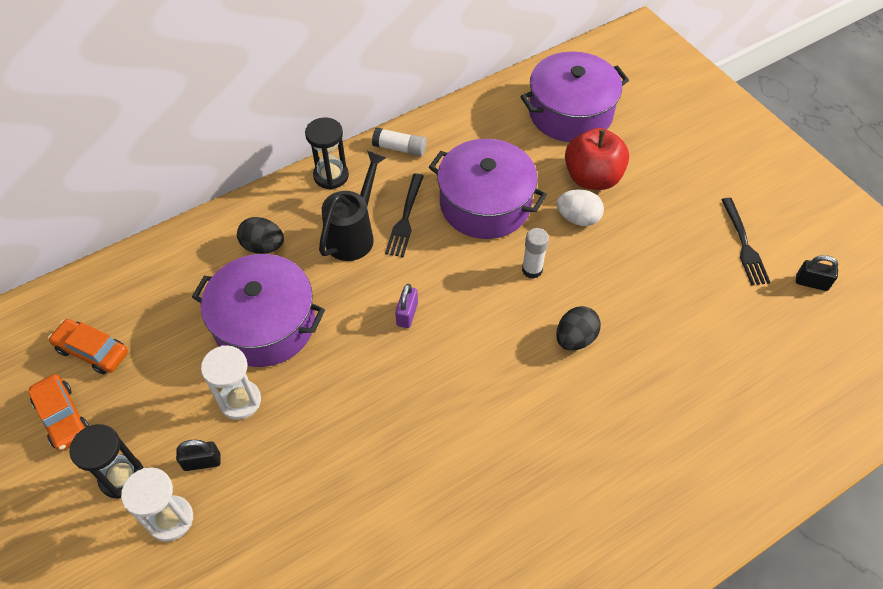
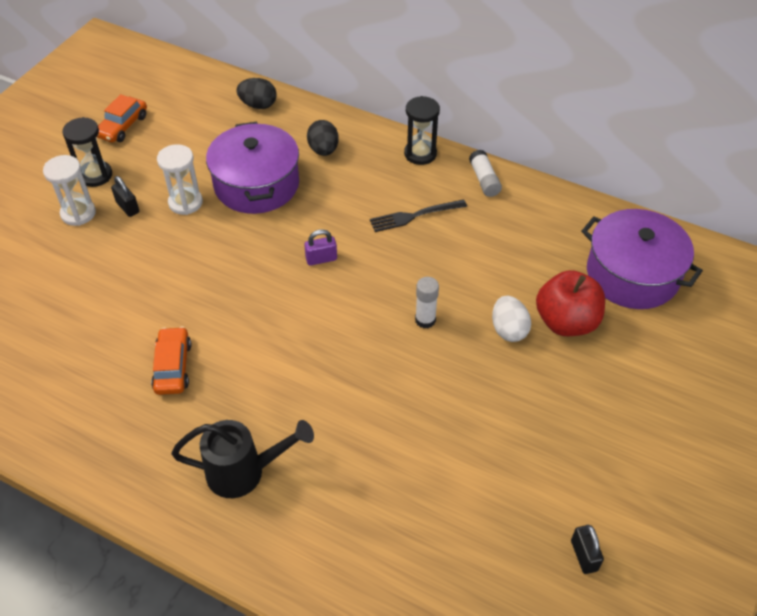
camera: 60 degrees right, 5 degrees down
orange car [48,319,128,374] -> orange car moved to [151,327,191,395]
black watering can [319,151,387,261] -> black watering can moved to [171,420,314,498]
purple pot [429,139,547,239] -> none
black egg [556,306,601,351] -> black egg moved to [236,78,277,109]
black fork [721,198,771,286] -> none

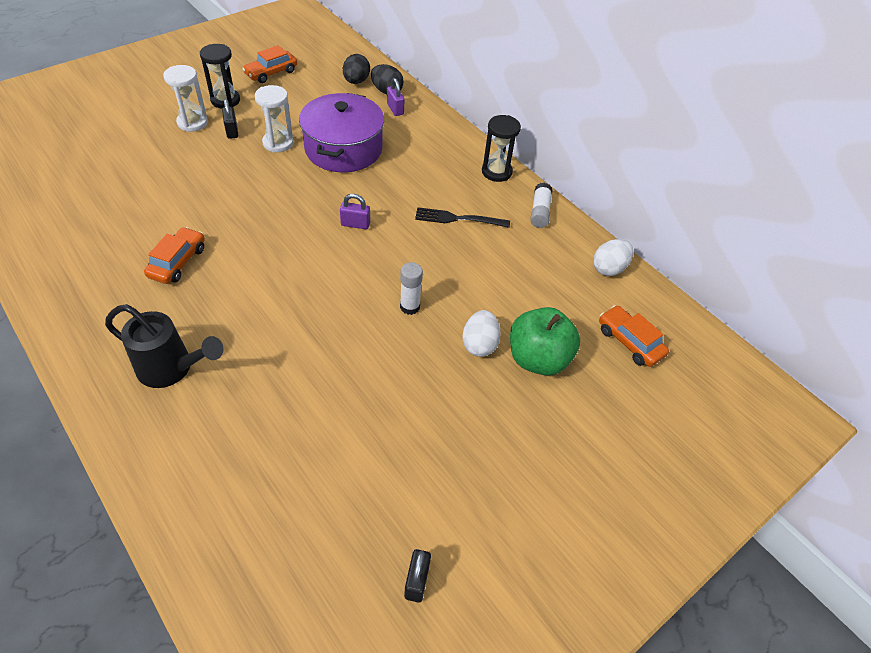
camera: 20 degrees right, 0 degrees up
black egg [307,120,339,156] -> black egg moved to [343,54,370,84]
red apple [536,270,605,336] -> green apple [510,307,580,376]
purple pot [581,209,703,309] -> orange car [599,305,669,367]
none -> purple padlock [387,78,404,116]
none -> white egg [593,239,633,276]

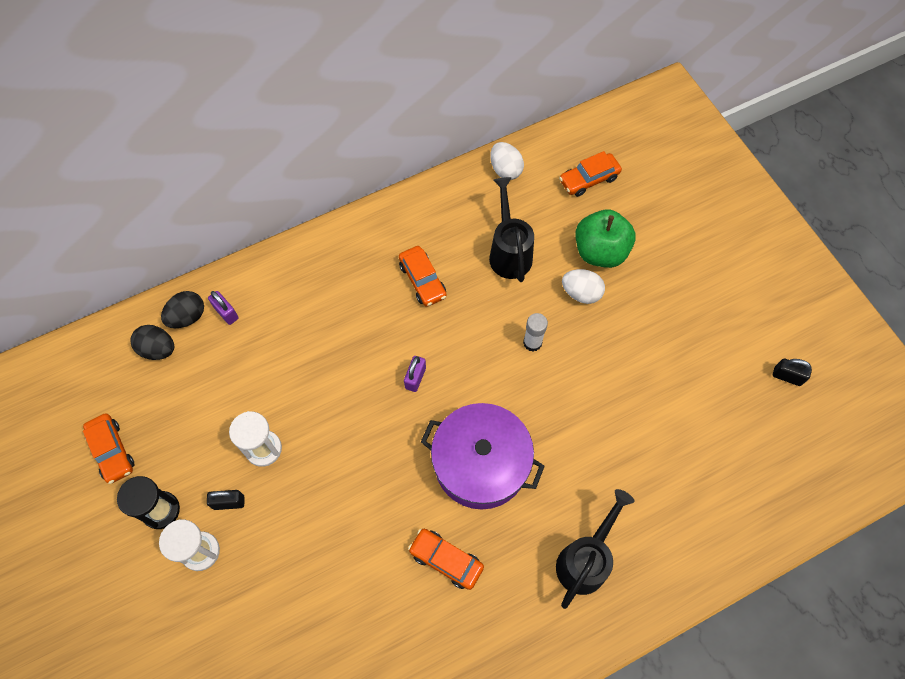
camera: 75 degrees left, 15 degrees up
purple pot [299,93,384,172] -> purple pot moved to [421,403,545,509]
purple padlock [387,78,404,116] -> purple padlock turned 60 degrees clockwise [208,291,238,325]
black fork [415,207,510,228] -> orange car [399,246,447,307]
black hourglass [482,115,521,182] -> none
white glue stick [530,183,552,228] -> none
none -> black watering can [489,177,534,282]

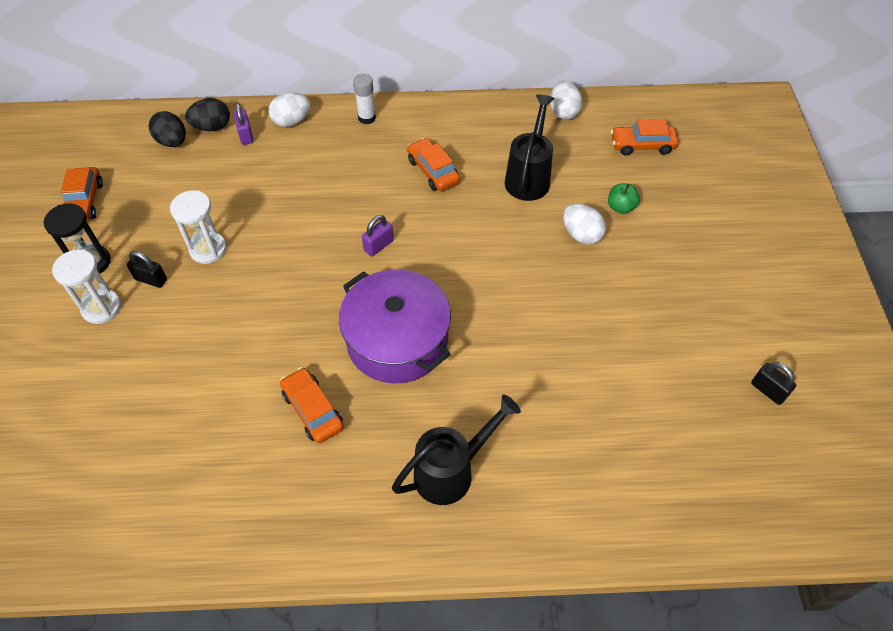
camera: 25 degrees right, 10 degrees down
orange car [399,246,447,307] -> orange car turned 150 degrees clockwise [407,138,460,191]
white glue stick [523,313,548,352] -> white glue stick moved to [353,74,376,124]
green apple [575,210,636,268] -> green apple [608,183,640,214], size x0.49
none -> white egg [269,93,311,127]

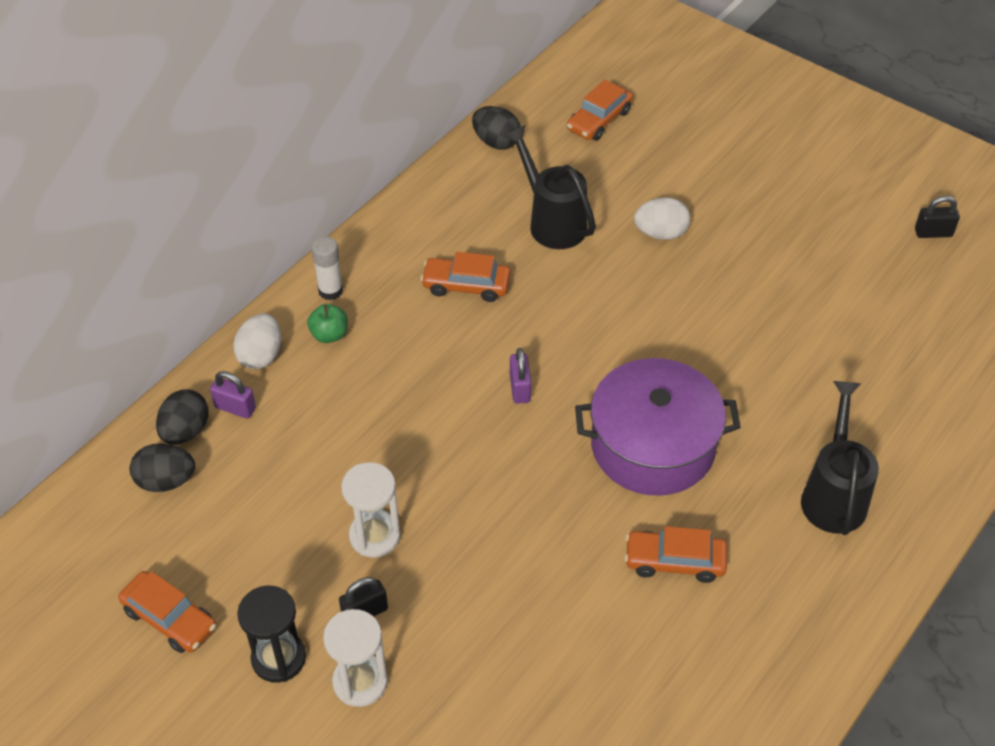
camera: 50 degrees left, 5 degrees down
white egg [550,80,582,119] -> black egg [472,106,521,150]
green apple [608,183,640,214] -> green apple moved to [307,304,348,343]

